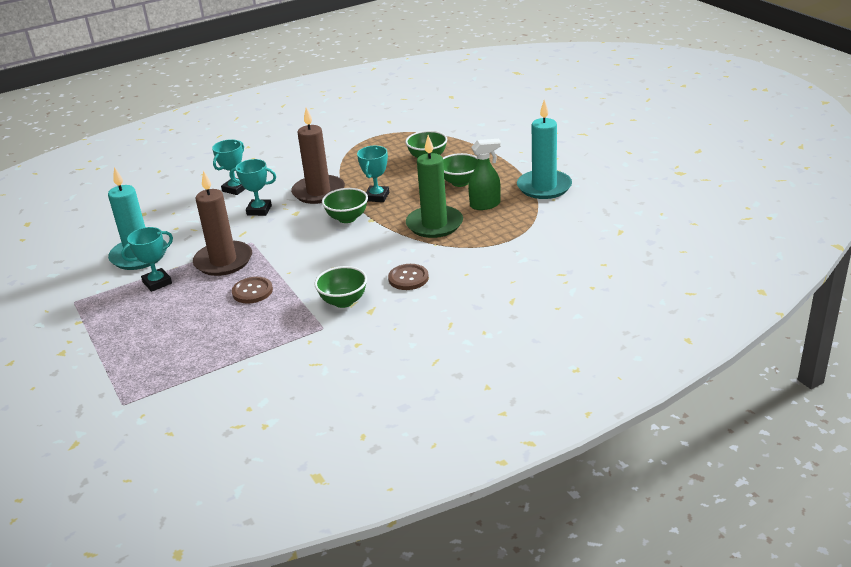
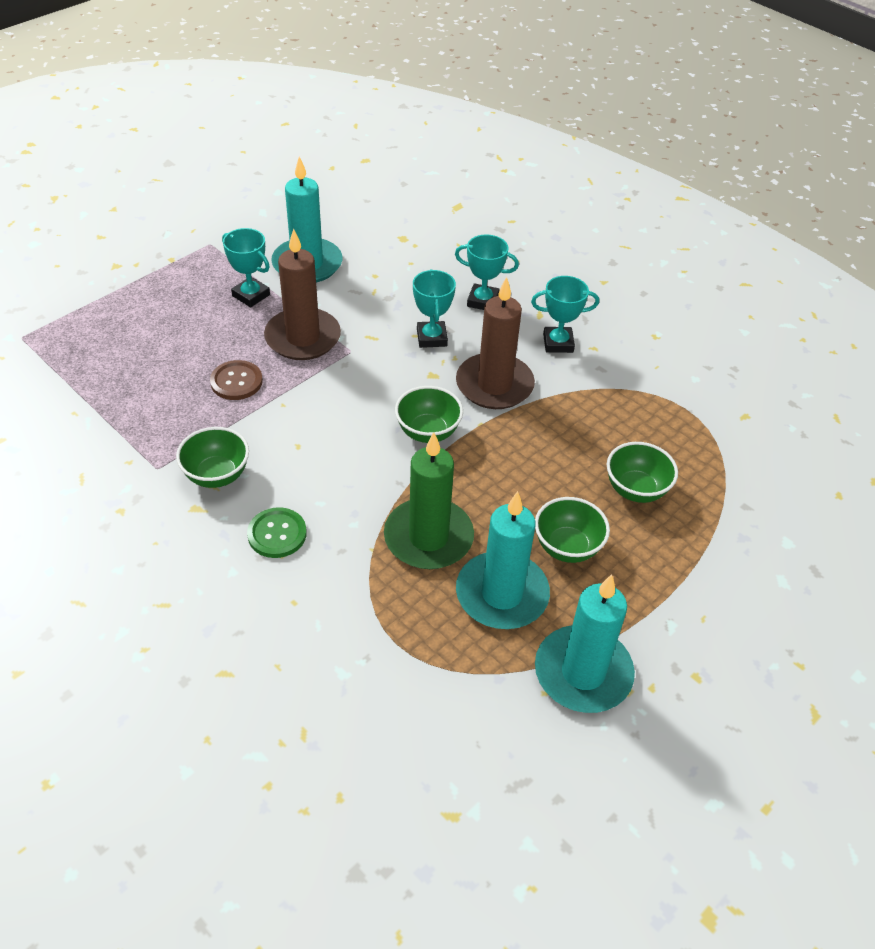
camera: 70 degrees right, 15 degrees up
turquoise trophy [357,146,389,202] -> turquoise trophy moved to [531,276,599,353]
brown button [388,264,429,290] -> green button [247,507,307,558]
green spray bottle [468,139,501,210] -> turquoise candle [456,491,550,629]

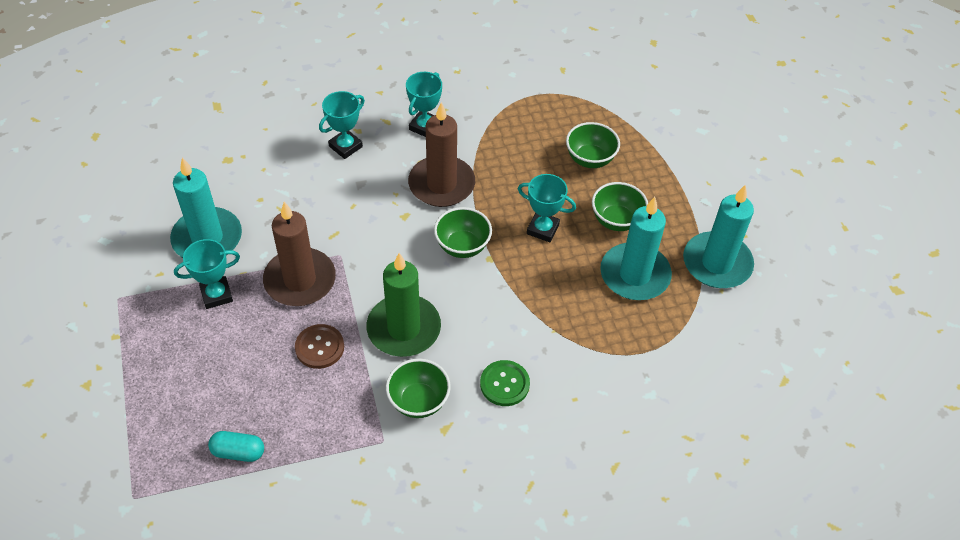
camera: 60 degrees left, 5 degrees up
green candle [384,432,474,569] -> green candle moved to [366,253,441,357]
turquoise trophy [413,269,456,348] -> turquoise trophy moved to [518,174,576,242]
none -> turquoise capsule [208,431,264,462]

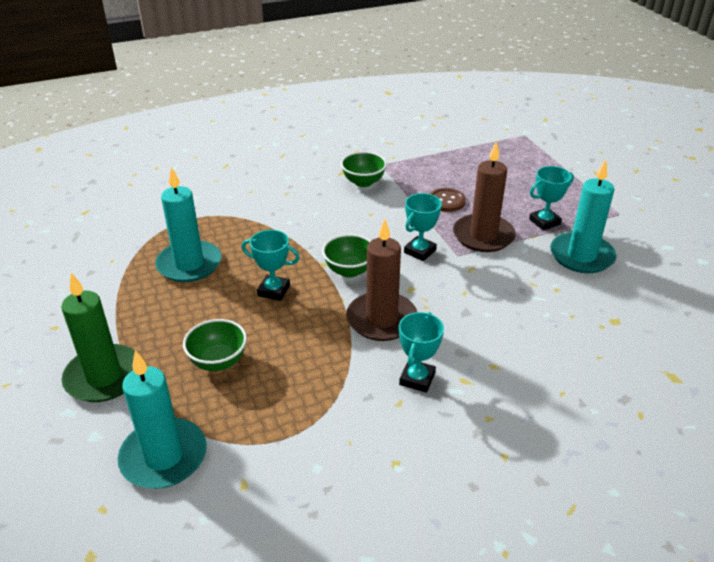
camera: 175 degrees right, 15 degrees down
turquoise capsule [208,431,264,462] -> none
turquoise trophy [319,91,365,159] -> turquoise trophy moved to [404,193,442,261]
green candle [366,253,441,357] -> green candle moved to [61,273,135,402]
green button [480,360,530,406] -> none
green bowl [592,182,648,231] -> none
turquoise candle [683,185,754,288] -> turquoise candle moved to [118,350,207,489]

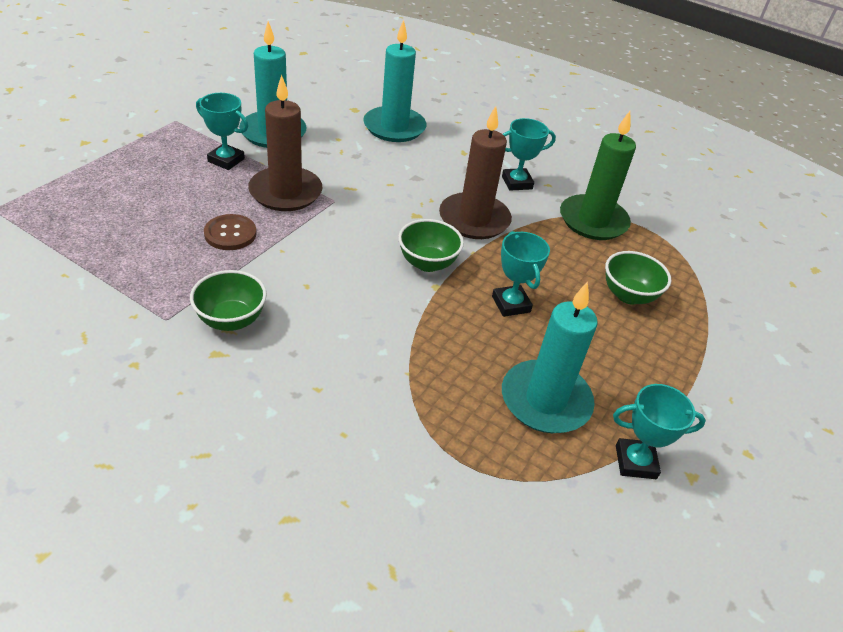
camera: 130 degrees left, 5 degrees up
green candle [61,273,135,402] -> green candle moved to [560,111,636,240]
turquoise candle [118,350,207,489] -> turquoise candle moved to [363,20,426,142]
turquoise trophy [404,193,442,261] -> turquoise trophy moved to [613,384,706,479]

